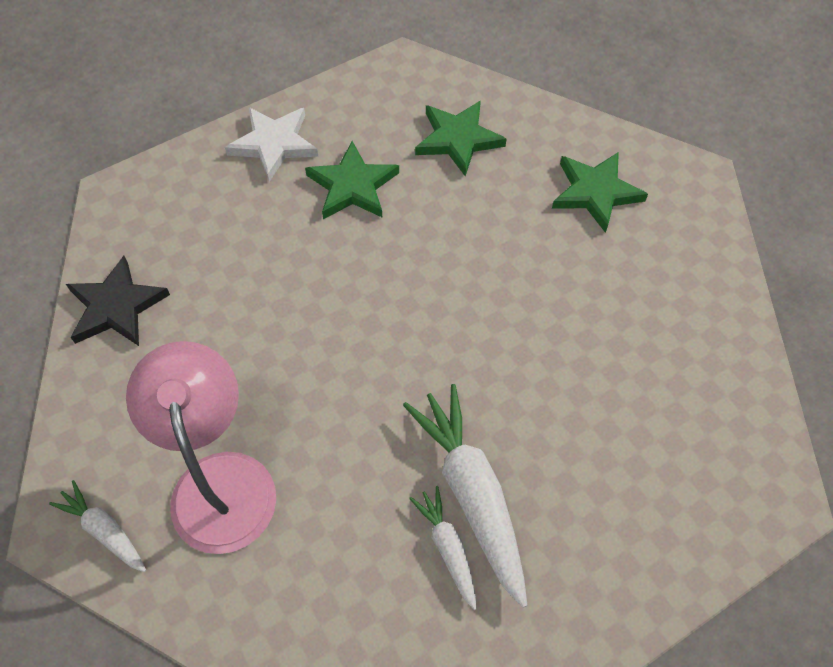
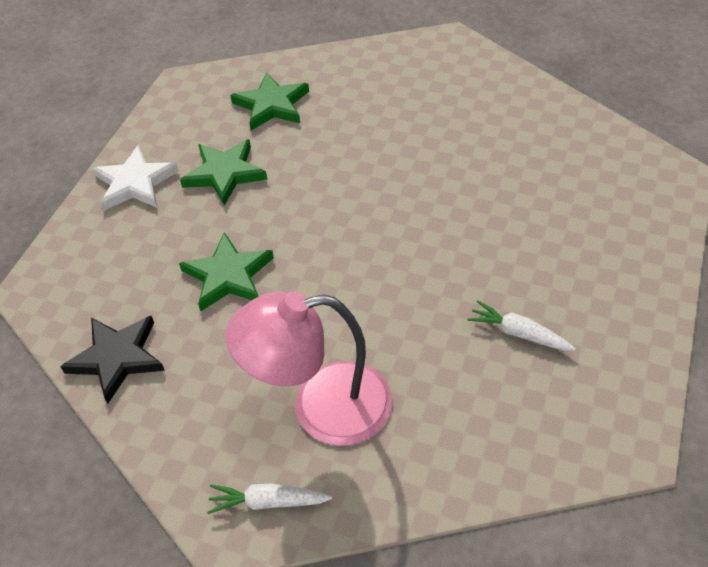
camera: 35 degrees left, 10 degrees down
pink lamp [126,341,276,554] -> pink lamp turned 45 degrees counterclockwise [226,291,393,446]
white carrot [403,384,527,608] -> none
green star [552,152,648,233] -> green star moved to [179,232,274,311]

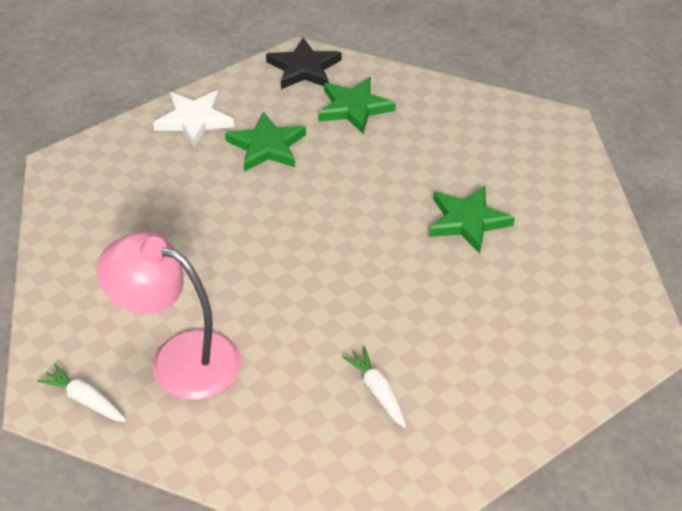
camera: 30 degrees right, 5 degrees down
black star [60,316,165,403] -> black star moved to [266,38,341,89]
green star [179,232,274,311] -> green star moved to [429,186,515,253]

